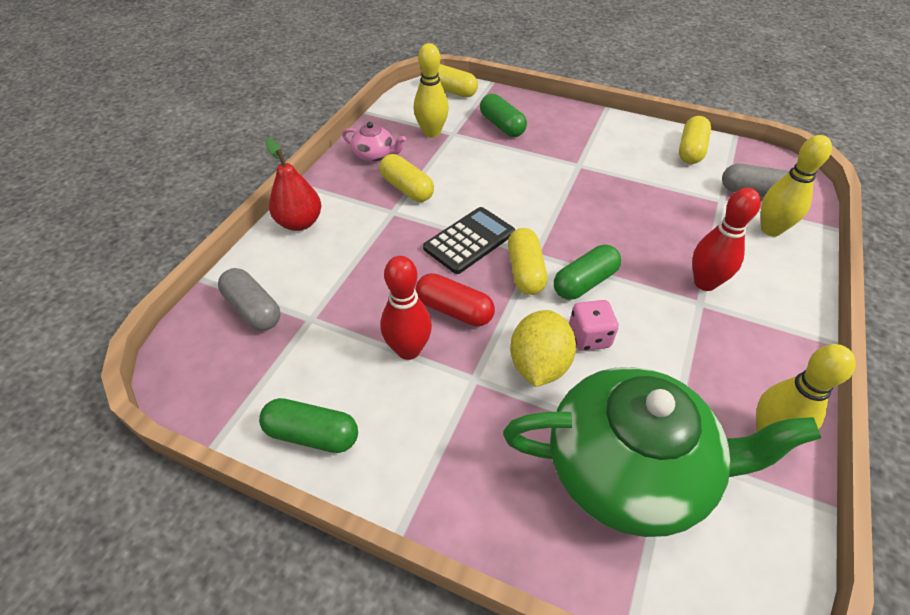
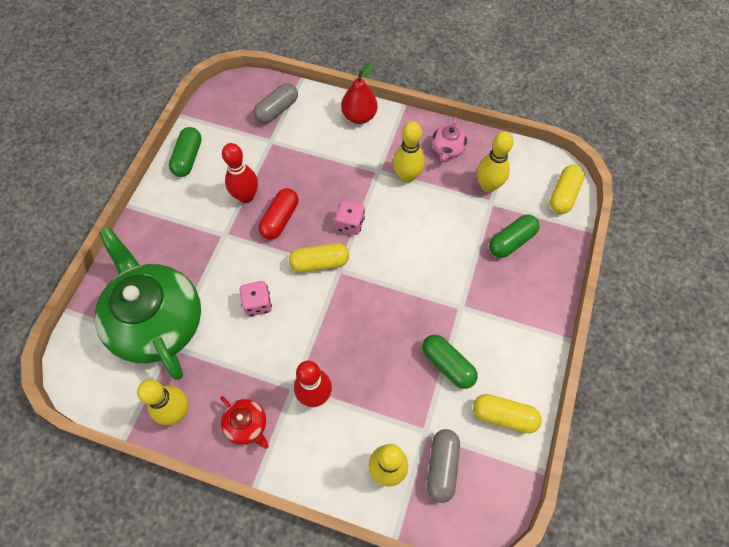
camera: 85 degrees right, 15 degrees up
yellow capsule [379,154,434,202] -> yellow bowling pin [393,121,424,183]
black calculator [423,207,515,274] -> pink dice [335,200,365,235]
green teapot [503,367,821,537] -> green teapot turned 150 degrees clockwise [95,227,201,380]
yellow lemon [510,310,576,387] -> none
green capsule [554,245,621,300] -> green capsule moved to [422,335,478,389]
none -> red teapot [220,396,269,449]

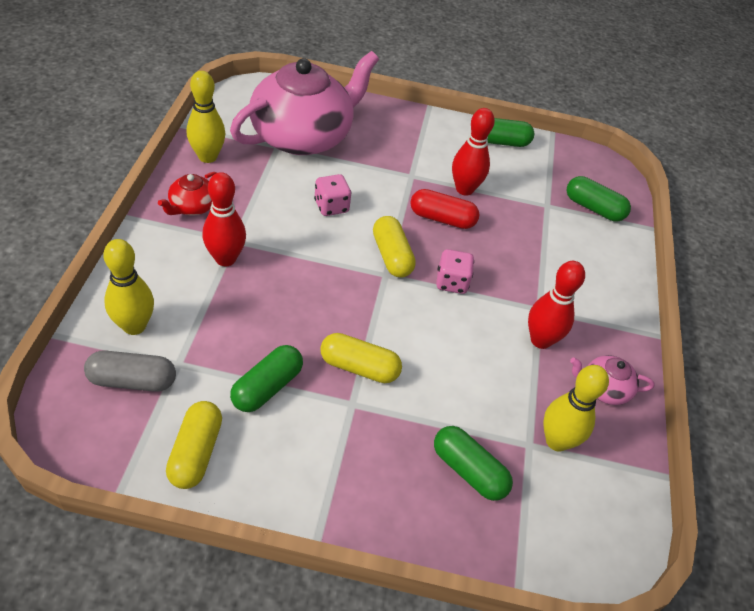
camera: 75 degrees right, 15 degrees down
green teapot [95,227,201,380] -> pink teapot [230,51,379,155]
grey capsule [253,83,298,124] -> green capsule [567,176,631,221]
red pear [341,61,377,124] -> none
yellow bowling pin [393,121,424,183] -> red bowling pin [528,261,585,349]
yellow capsule [550,165,585,214] -> yellow capsule moved to [320,333,402,383]

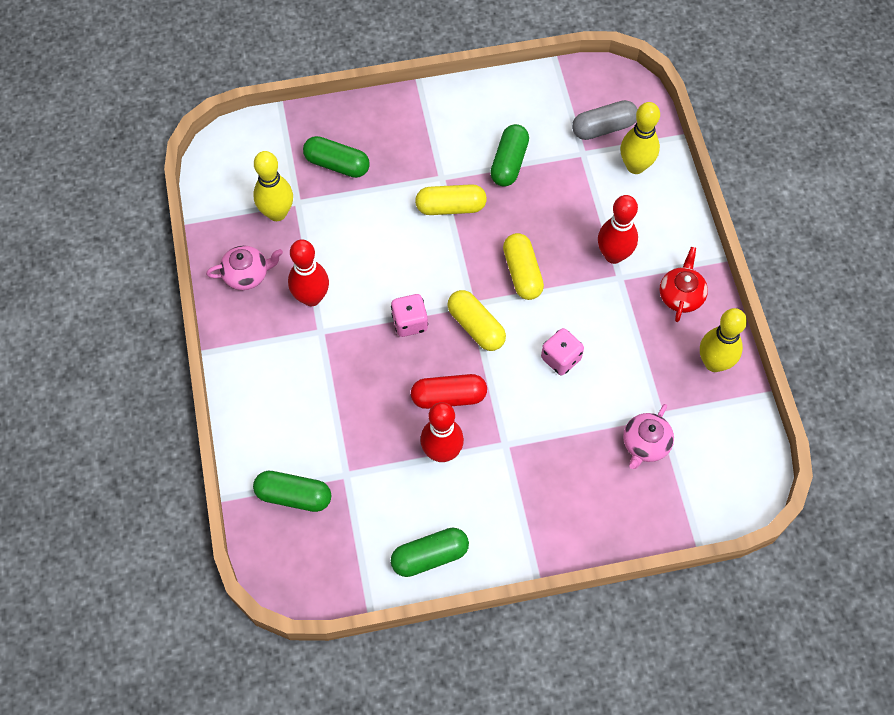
camera: 165 degrees right, 15 degrees up
yellow capsule [166,401,222,489] -> yellow capsule moved to [503,233,544,300]
pink teapot [230,51,379,155] -> pink teapot [623,404,674,469], size x0.42

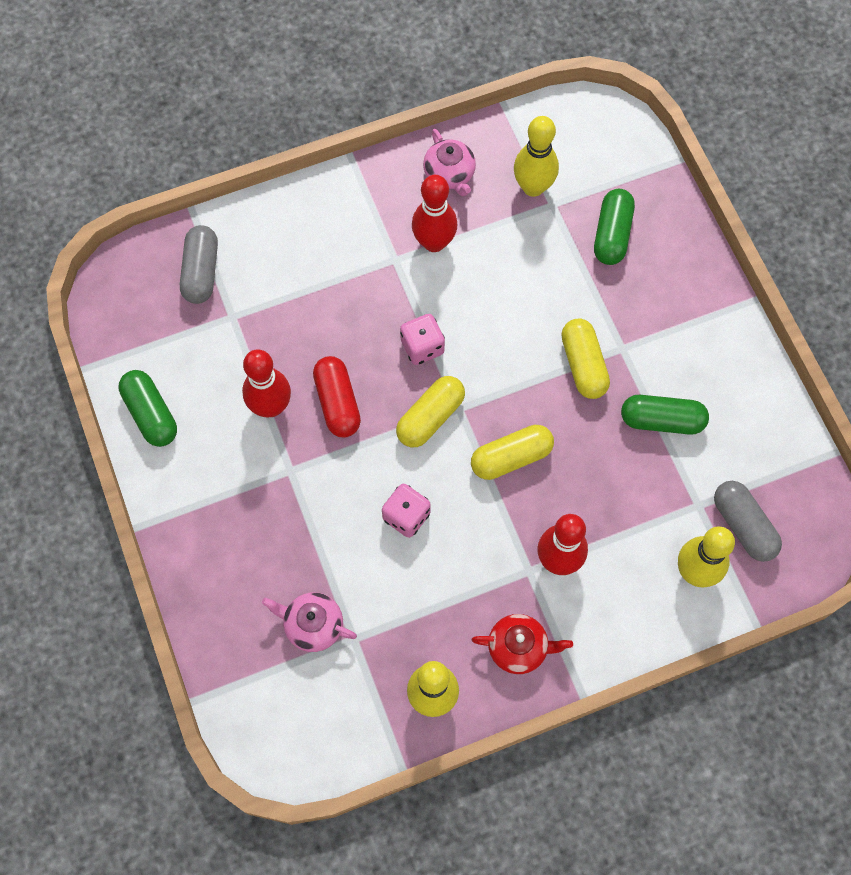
camera: 80 degrees right, 5 degrees up
green capsule [253,471,331,512] -> grey capsule [180,225,218,304]

